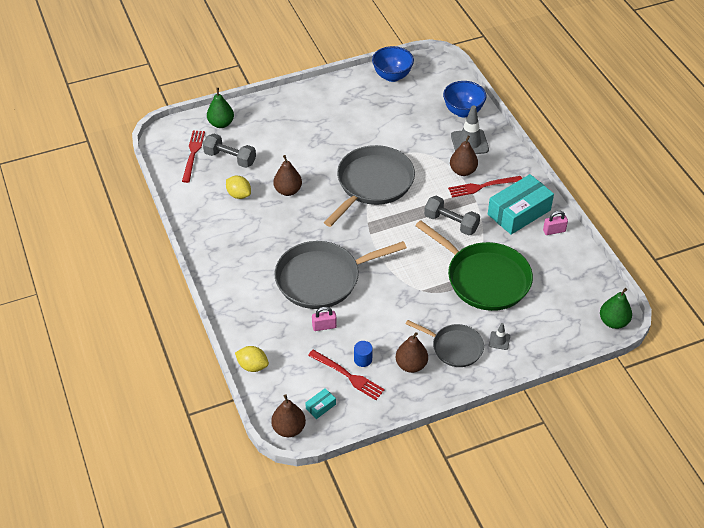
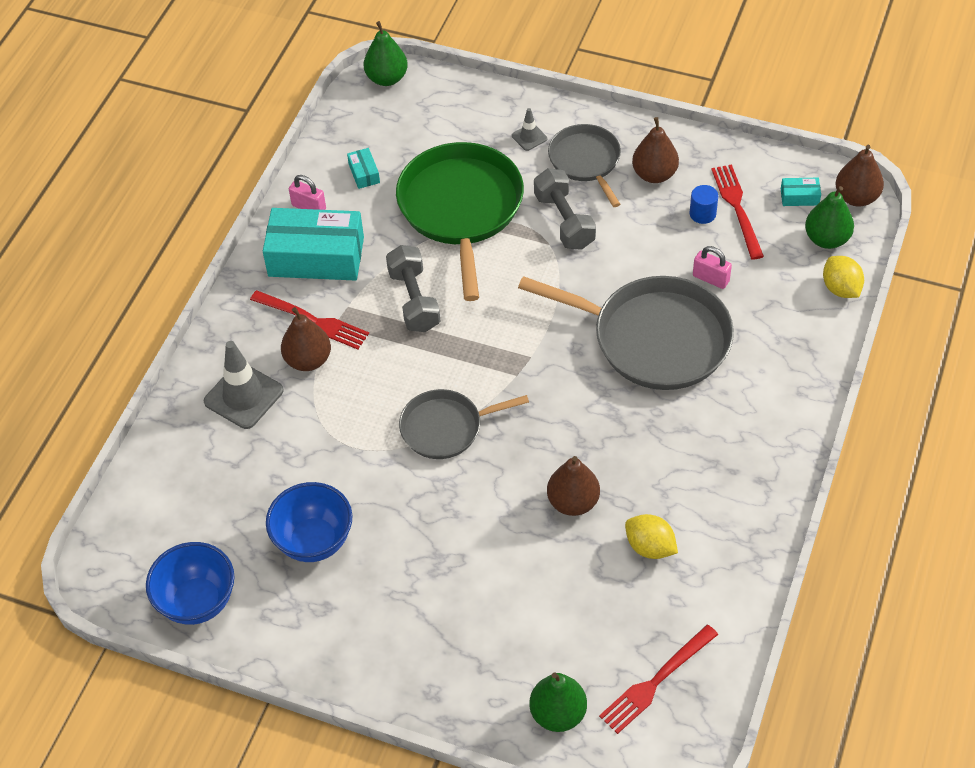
camera: 135 degrees left, 5 degrees up
grey dumbbell [203,134,256,168] -> grey dumbbell moved to [534,168,596,250]
yellow lemon [226,176,251,199] -> yellow lemon turned 45 degrees counterclockwise [625,514,678,559]
grey pan [324,145,415,227] -> grey pan [399,389,529,459], size x0.58
blue bowl [443,81,486,117] -> blue bowl moved to [266,482,352,562]
none -> turquoise box [347,148,380,189]
none -> green pear [805,186,854,249]

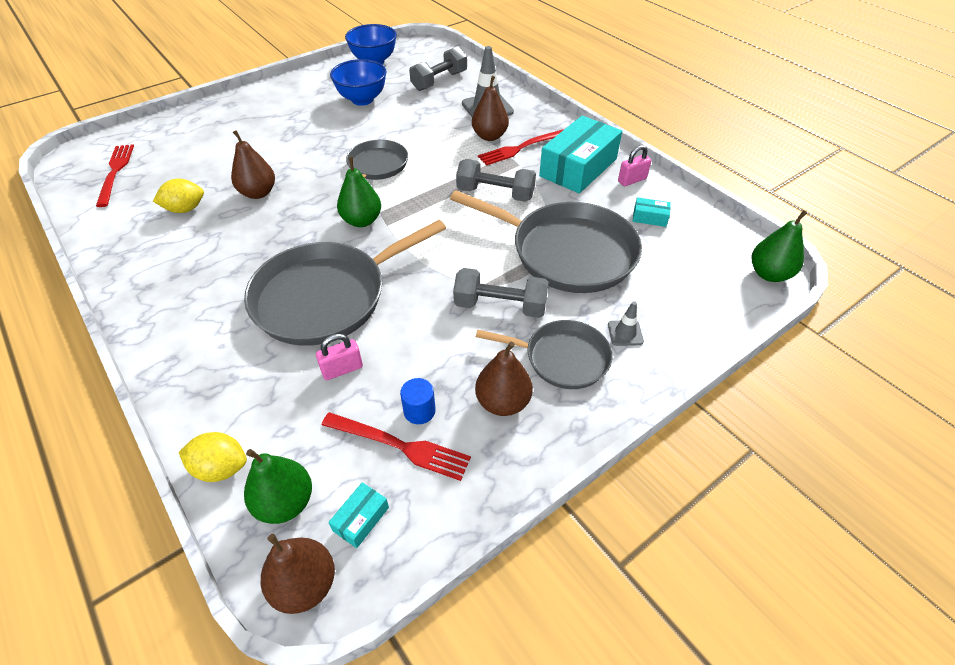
camera: 120 degrees right, 5 degrees down
green pan [396,142,524,301] -> grey pan [450,190,642,293]
green pear [529,672,587,732] -> green pear moved to [337,157,381,227]
none -> grey dumbbell [409,46,467,91]

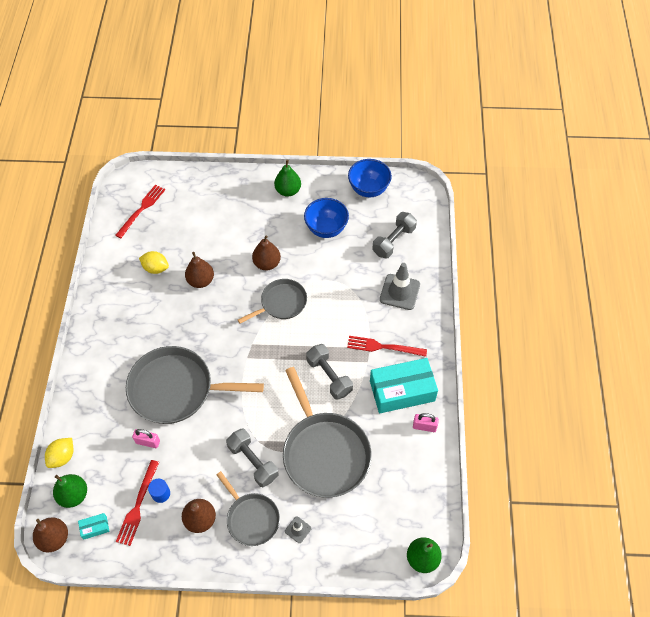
camera: 40 degrees right, 10 degrees up
yellow lemon [179,432,247,482] -> yellow lemon turned 75 degrees clockwise [45,438,74,468]
red fork [322,412,471,481] -> red fork turned 45 degrees clockwise [116,460,159,546]
green pear [337,157,381,227] -> green pear moved to [274,160,301,197]
grey dumbbell [409,46,467,91] -> grey dumbbell turned 45 degrees counterclockwise [372,212,417,258]
brown pear [472,76,509,141] -> brown pear moved to [252,235,281,270]
turquoise box [633,197,671,227] -> none

